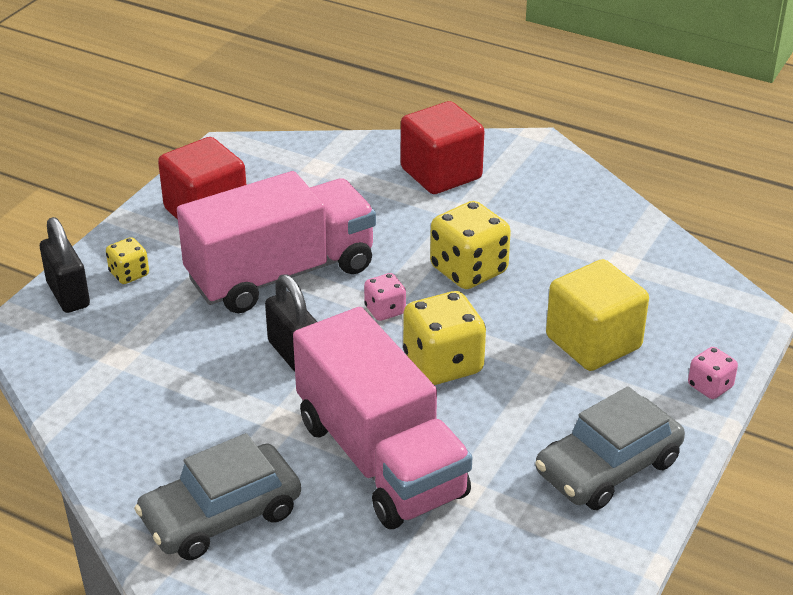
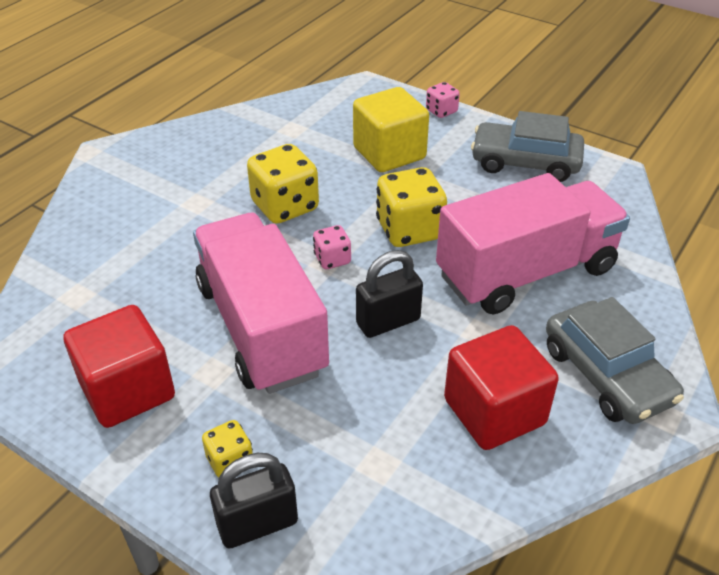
camera: 85 degrees left, 5 degrees up
red cube [401,101,485,194] -> red cube moved to [444,325,559,450]
grey car [535,387,685,510] -> grey car turned 135 degrees clockwise [471,111,584,182]

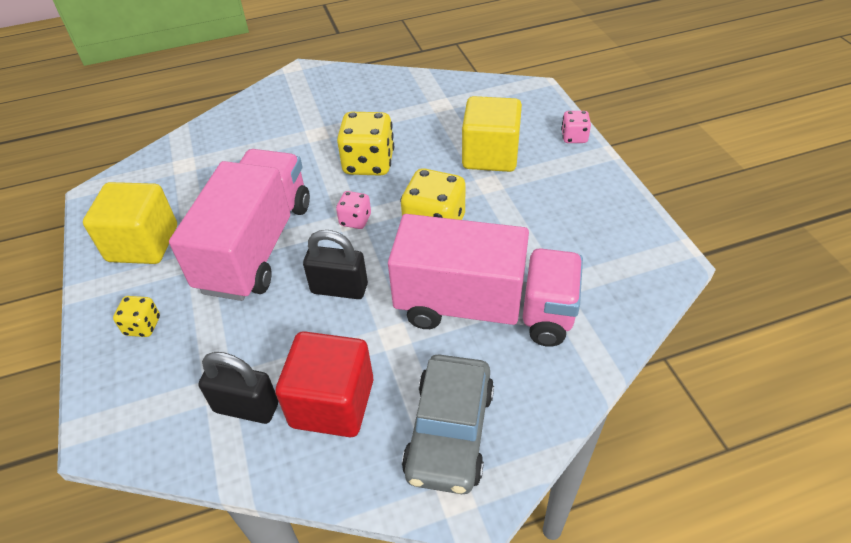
camera: 40 degrees right, 5 degrees up
red cube [64,305,175,428] -> yellow cube [83,182,177,264]
black padlock [210,453,298,549] -> black padlock moved to [198,352,278,424]
grey car [471,111,584,182] -> none

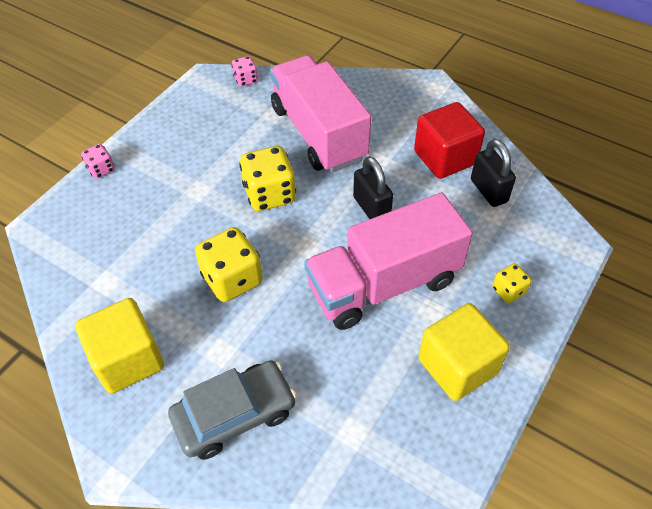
camera: 130 degrees left, 5 degrees up
pink dice [336,191,371,229] -> pink dice moved to [232,56,258,86]
grey car [402,354,494,494] -> grey car moved to [168,360,296,460]
yellow cube [462,96,522,172] -> yellow cube moved to [75,298,164,394]

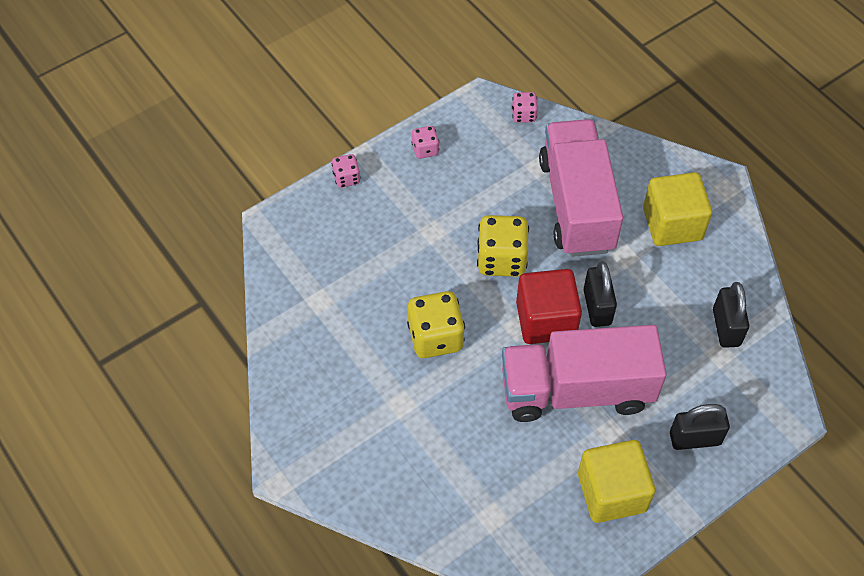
camera: 20 degrees right, 5 degrees up
yellow cube [75,298,164,394] -> yellow cube moved to [643,172,712,246]
grey car [168,360,296,460] -> none
red cube [414,102,485,179] -> red cube moved to [516,269,582,344]
yellow dice [492,263,531,303] -> black padlock [670,404,730,450]
none -> pink dice [411,126,439,159]

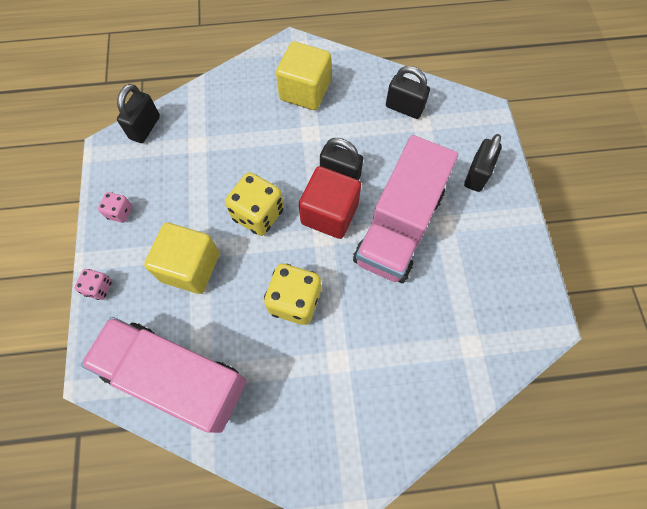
camera: 60 degrees left, 10 degrees up
pink dice [512,92,538,123] -> black padlock [117,84,160,143]
pink truck [539,119,623,257] -> pink truck moved to [81,317,247,433]
yellow cube [578,440,655,523] -> yellow cube moved to [144,223,219,294]

